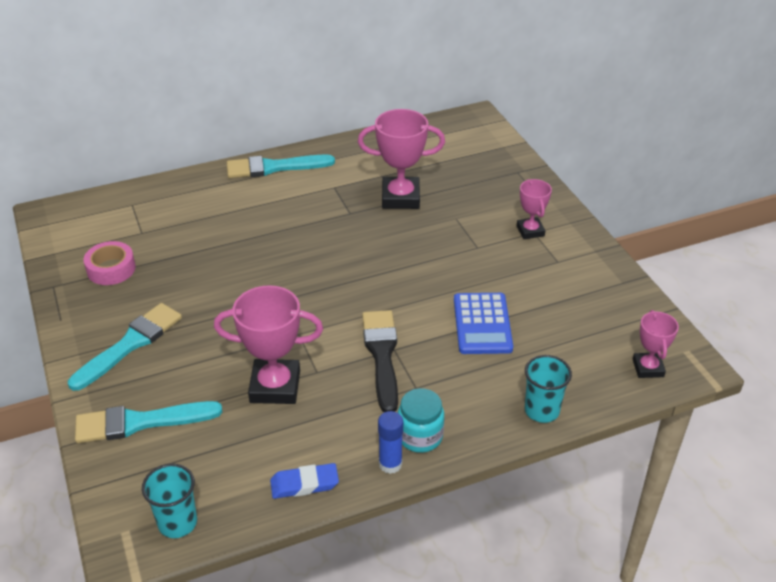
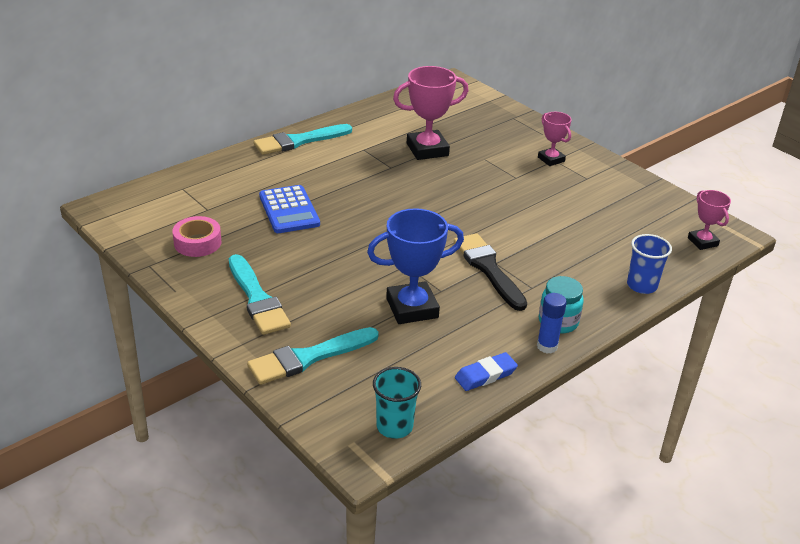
camera: 20 degrees left, 5 degrees down
turquoise brush [68,303,182,391] -> turquoise brush turned 135 degrees clockwise [229,254,291,335]
pink trophy [214,285,323,404] -> blue trophy [367,208,464,324]
blue calculator [454,293,513,354] -> blue calculator moved to [259,185,320,233]
turquoise cup [525,355,572,423] -> blue cup [627,234,672,294]

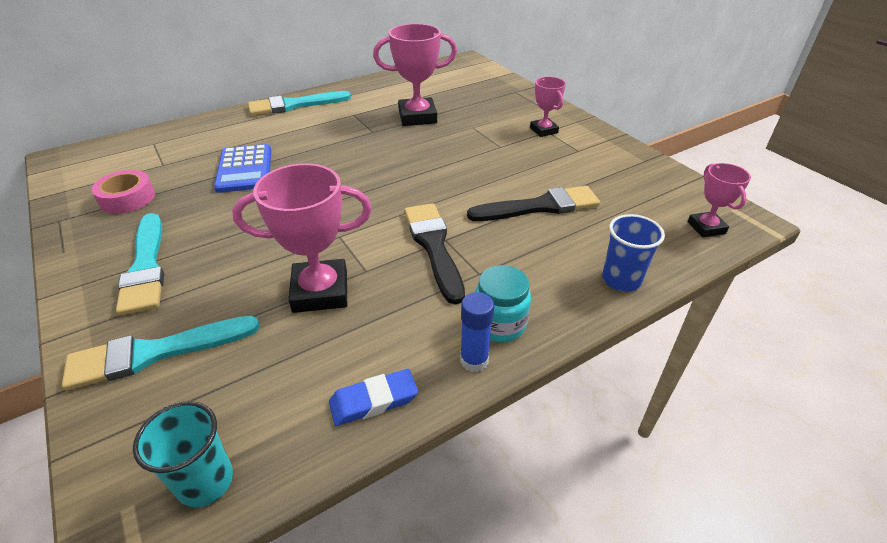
camera: 10 degrees right, 5 degrees up
blue trophy [367,208,464,324] -> pink trophy [232,163,372,313]
none -> black brush [467,186,600,221]

